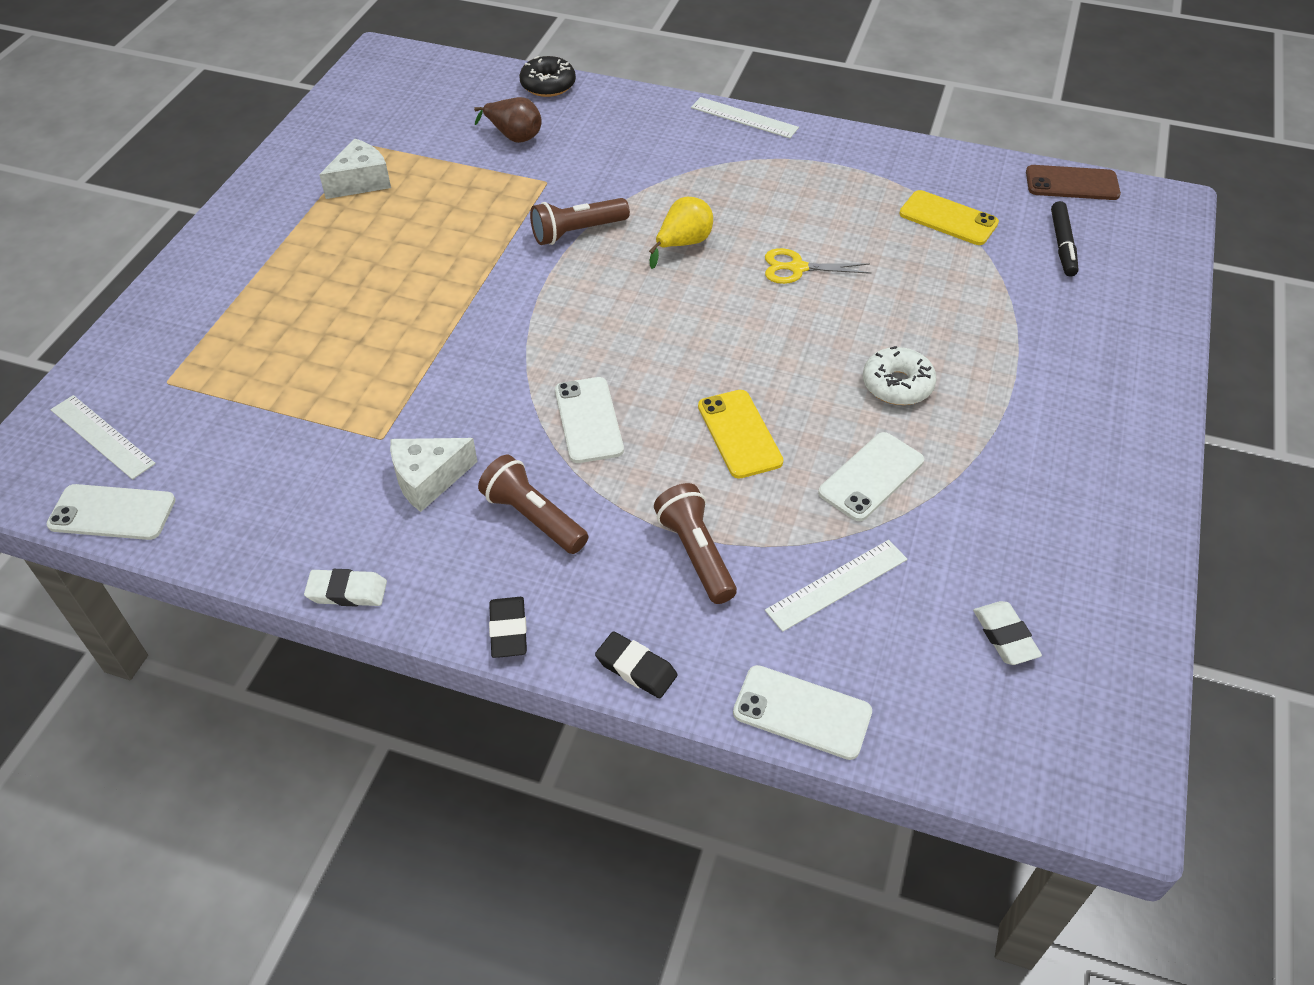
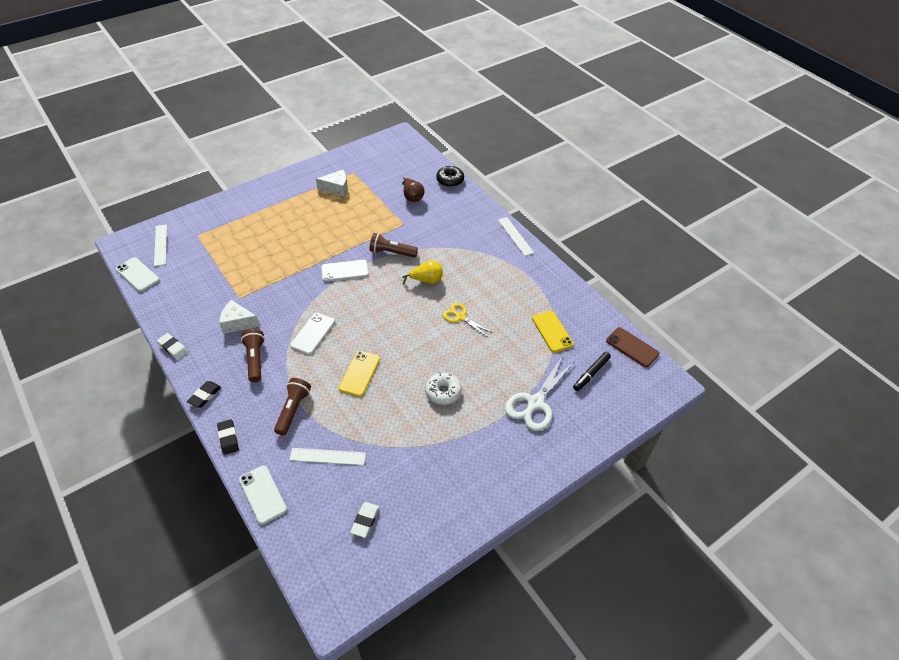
camera: 35 degrees right, 0 degrees up
white phone [818,432,924,521] -> white phone moved to [321,260,369,282]
none -> white scissors [505,357,574,431]

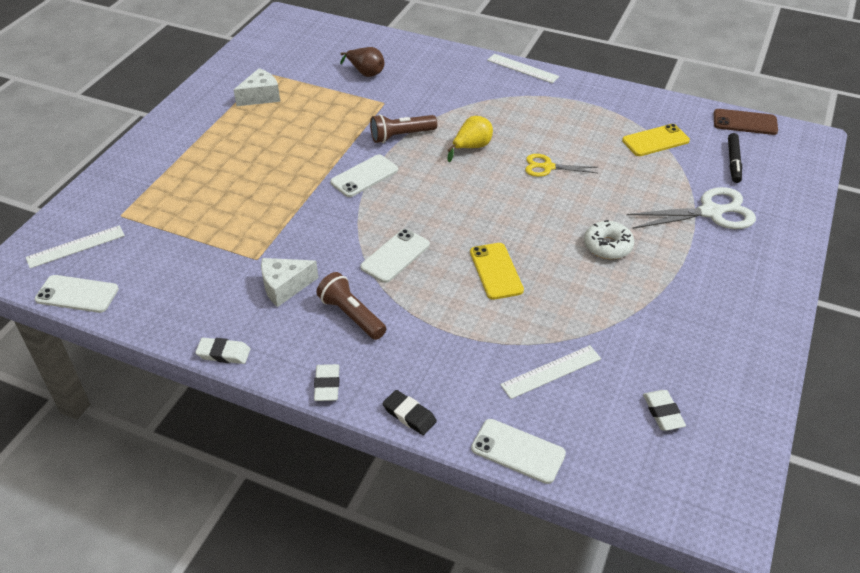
camera: 30 degrees left, 5 degrees down
white ruler [154,224,167,266] -> white ruler turned 75 degrees counterclockwise [26,225,125,268]
black eraser [187,381,221,408] -> white eraser [314,364,340,401]
brown flashlight [274,378,311,436] -> none
white phone [290,313,335,355] -> white phone turned 45 degrees clockwise [360,229,430,283]
black donut [436,165,464,187] -> none
white scissors [505,357,574,431] -> white scissors turned 105 degrees counterclockwise [626,187,756,229]
yellow phone [532,311,574,353] -> yellow phone turned 60 degrees counterclockwise [622,124,690,156]

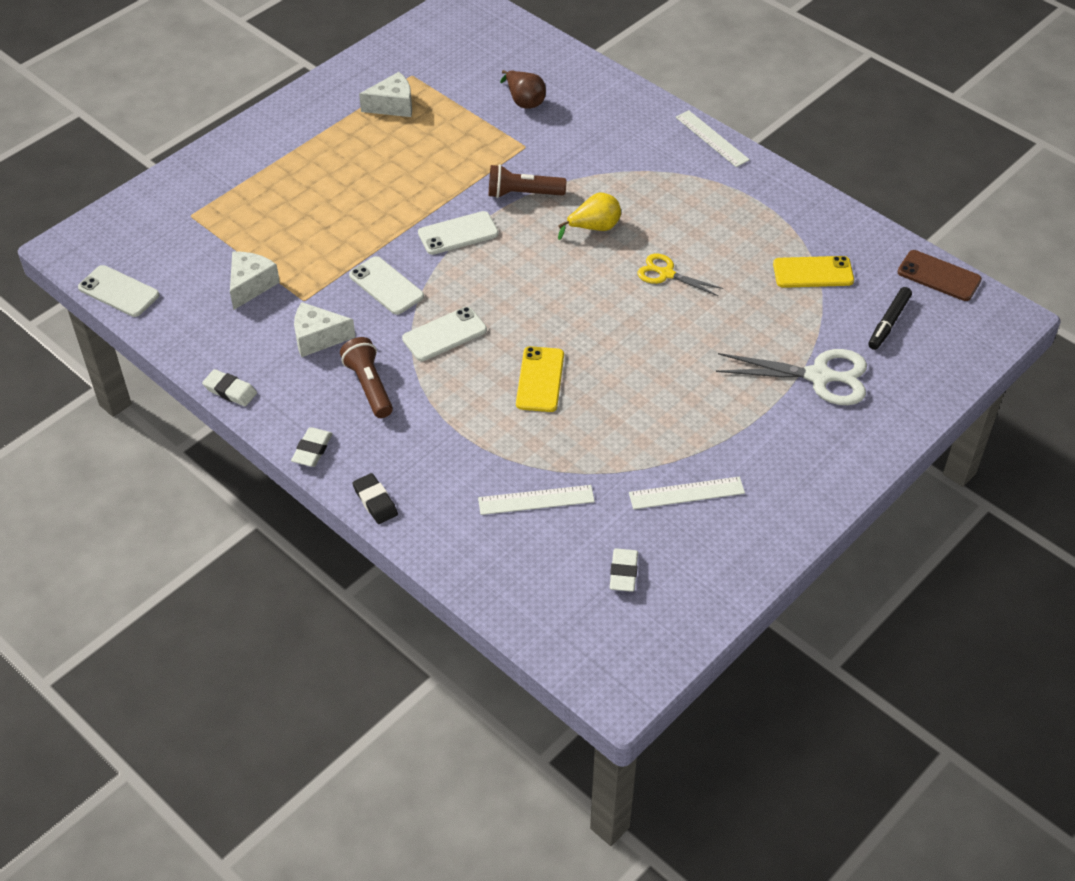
camera: 20 degrees right, 5 degrees up
white ruler [26,225,125,268] -> white ruler moved to [629,476,745,509]
white phone [471,419,566,484] -> white phone moved to [349,256,424,315]
white donut [584,220,634,259] -> none
none -> white cheese [230,252,280,310]

